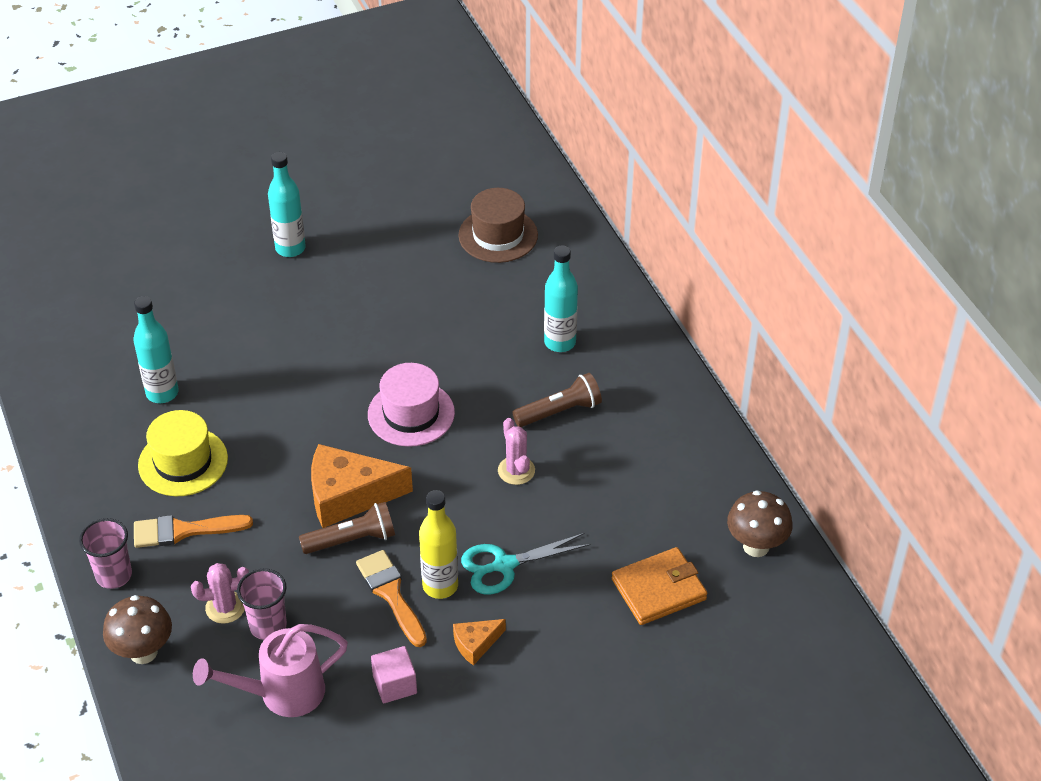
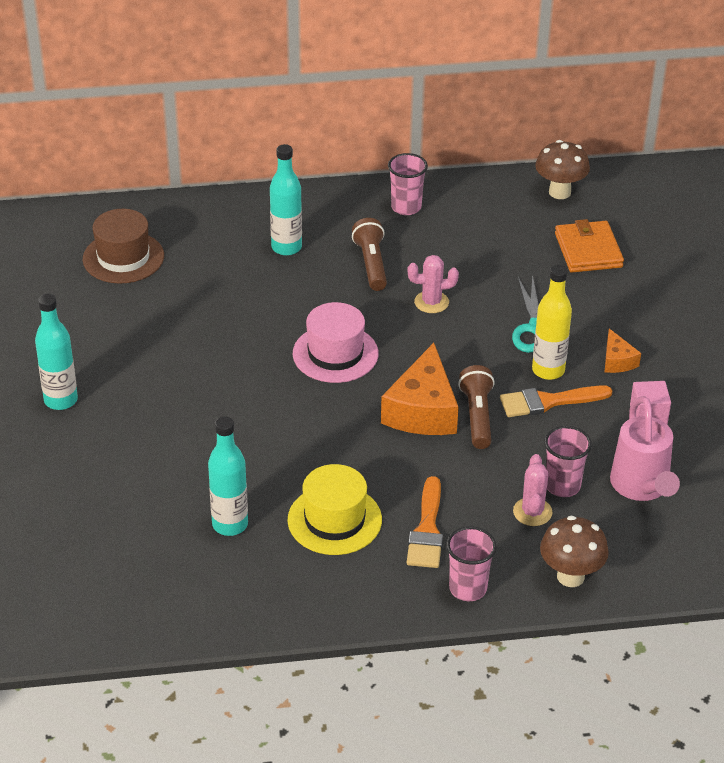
camera: 75 degrees left, 5 degrees down
none -> pink cup [388,153,428,215]

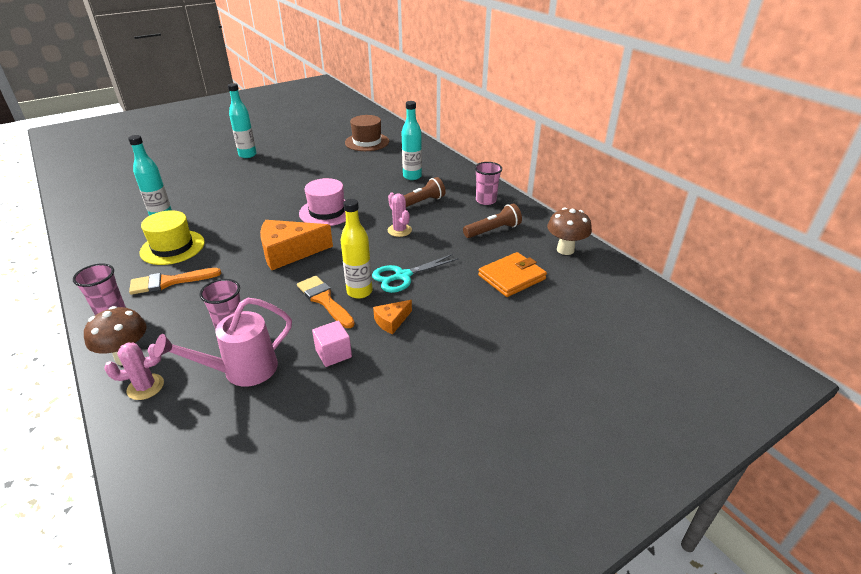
camera: 65 degrees right, 5 degrees down
brown flashlight [458,365,495,449] -> brown flashlight moved to [463,204,522,238]
pink cactus [513,454,553,526] -> pink cactus moved to [105,343,164,400]

